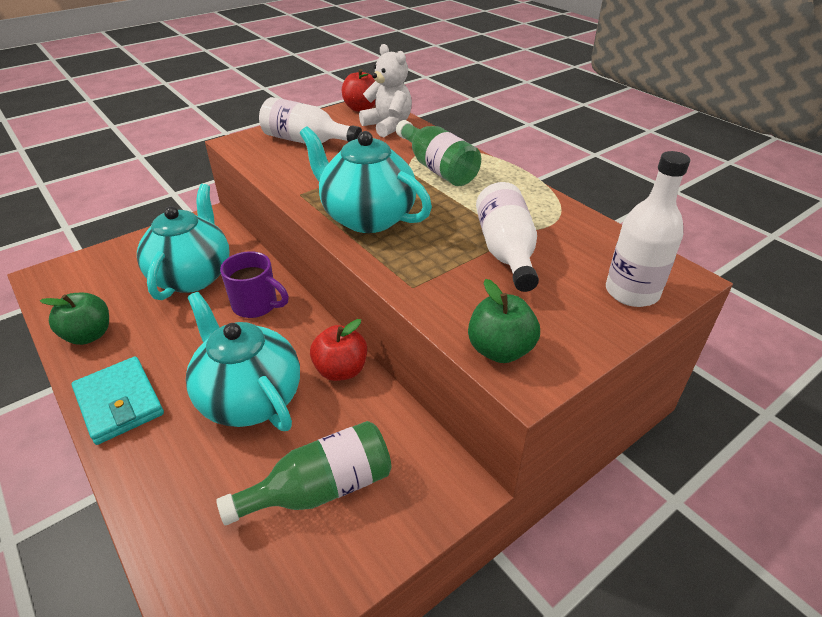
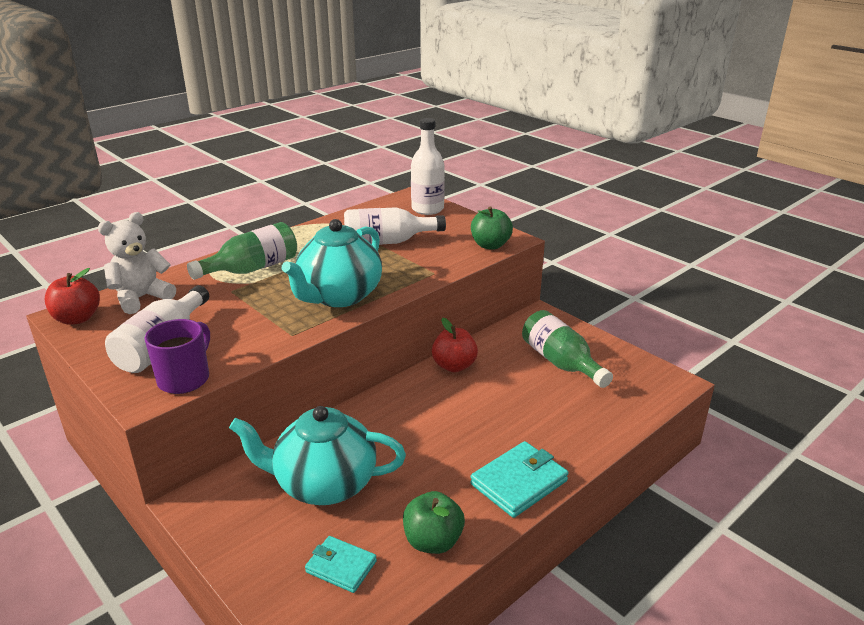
camera: 95 degrees left, 10 degrees down
turquoise teapot [186,292,300,431] -> none
purple mug [220,251,289,318] -> purple mug moved to [145,319,210,394]
none -> turquoise wallet [305,536,377,593]

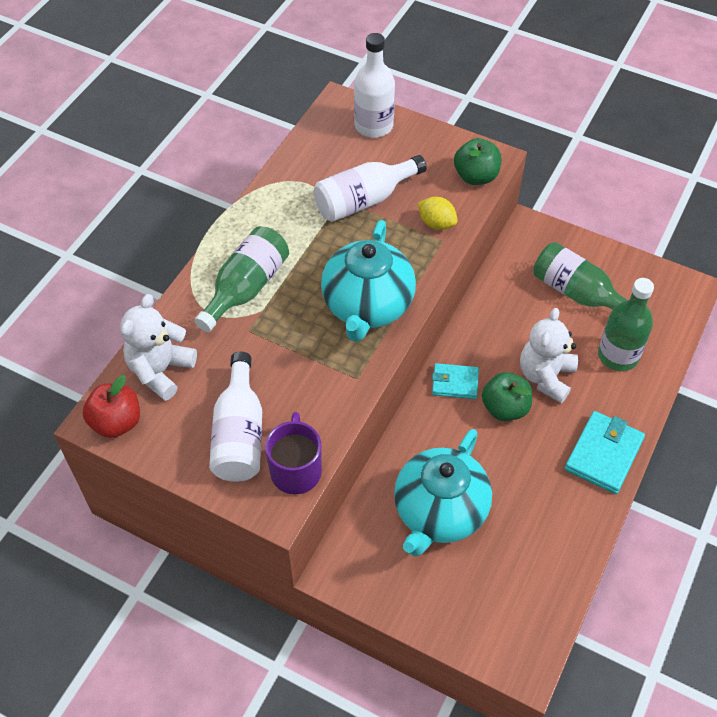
camera: 20 degrees left, 25 degrees up
turquoise teapot [229,406,406,505] -> turquoise teapot turned 45 degrees counterclockwise [394,429,492,556]
turquoise wallet [305,536,377,593] -> turquoise wallet moved to [432,363,479,399]
green apple [403,491,465,554] -> green apple moved to [482,372,532,421]
red apple [432,318,478,372] -> none
none -> yellow lemon [418,197,458,230]
none -> white teddy bear [520,308,578,403]
none -> green bottle [598,278,654,371]

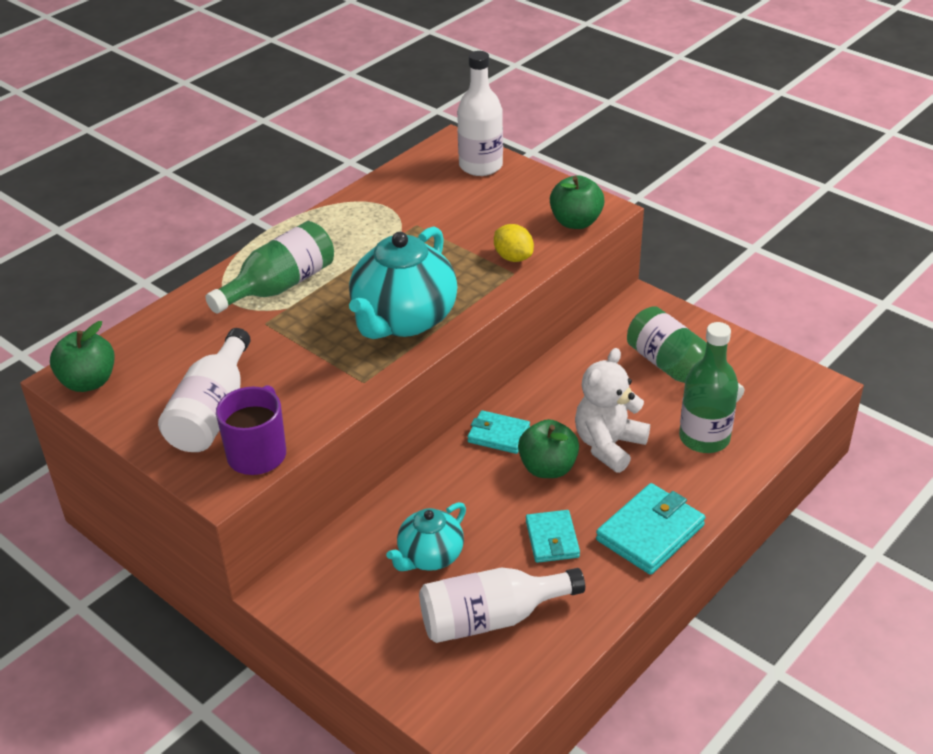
camera: 15 degrees right, 15 degrees down
red apple [83,375,140,438] -> green apple [50,321,115,392]
white teddy bear [120,294,197,401] -> none
white bottle [314,155,427,222] -> white bottle moved to [419,568,585,643]
turquoise teapot [394,429,492,556] -> turquoise teapot [386,502,466,571], size x0.57
none -> turquoise wallet [526,510,580,563]

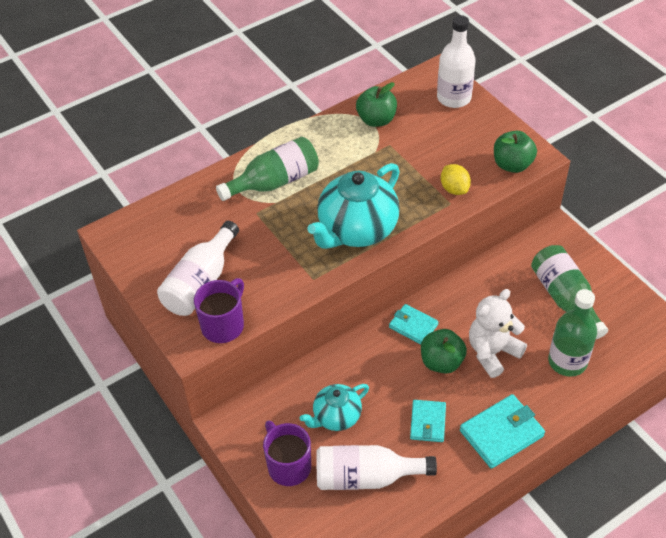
camera: 15 degrees right, 10 degrees up
green apple [50,321,115,392] -> green apple moved to [356,82,397,127]
none -> purple mug [263,420,311,486]

